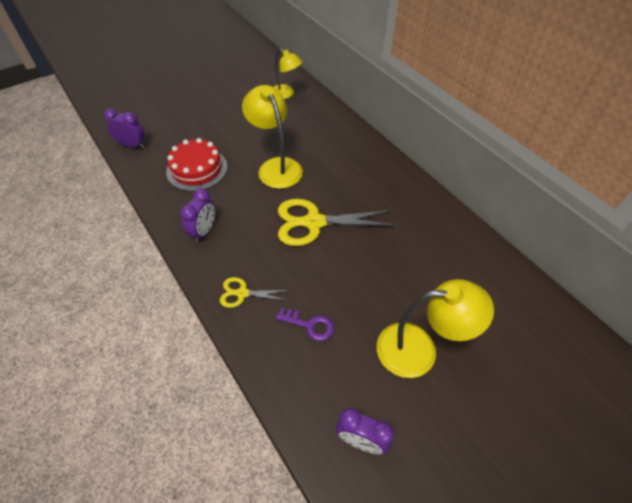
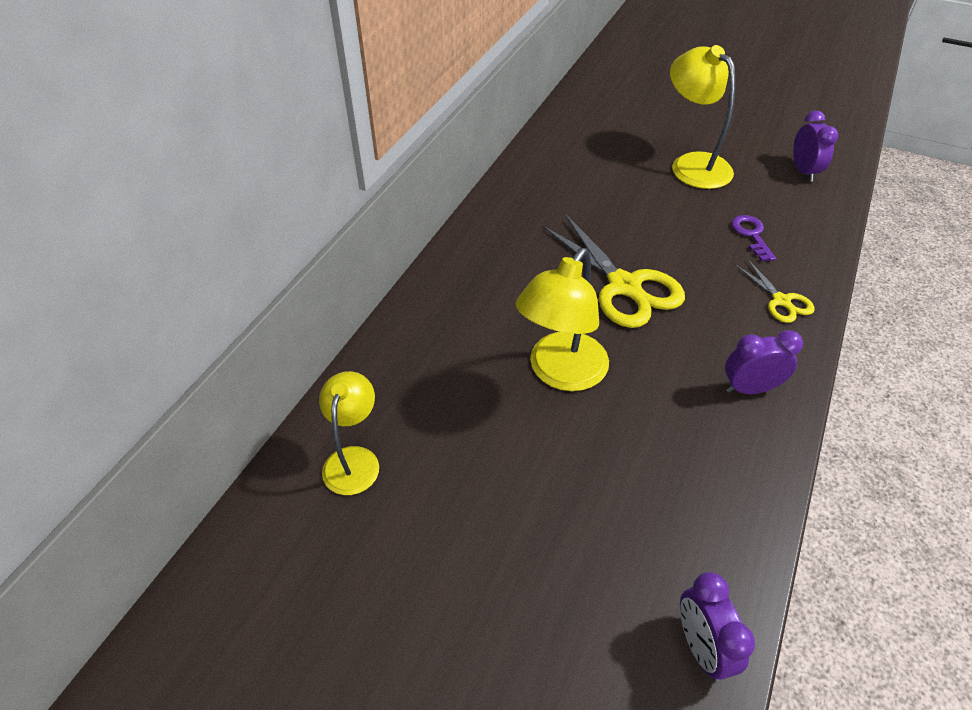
camera: 120 degrees left, 5 degrees down
red cake [166,138,227,191] -> none

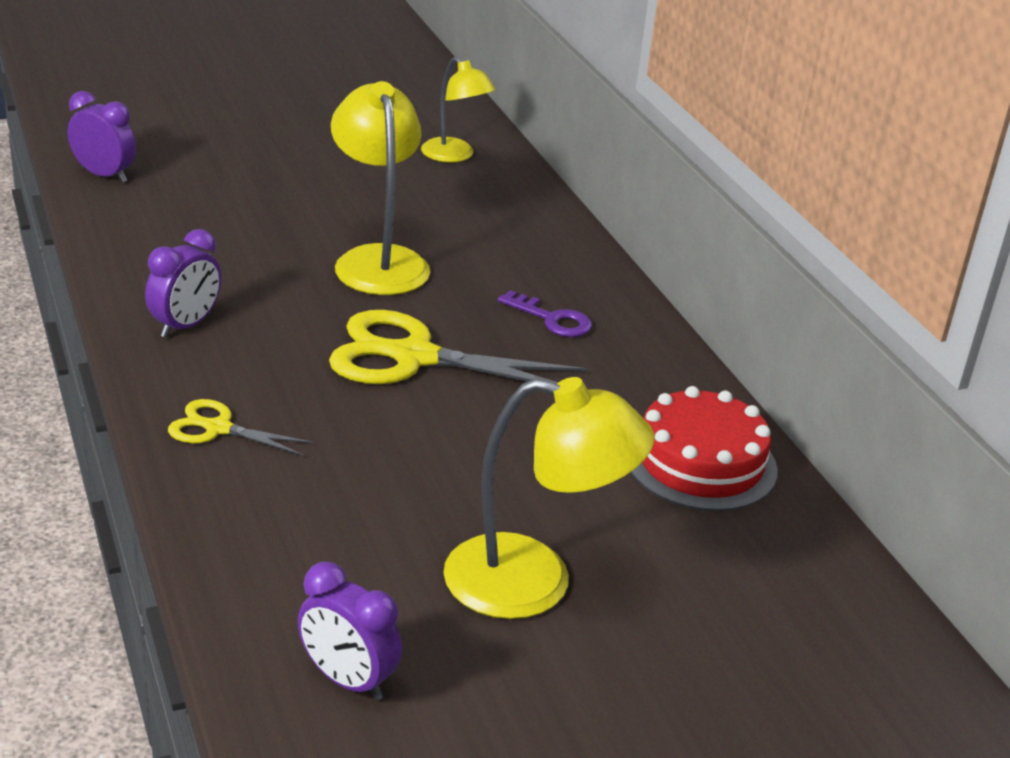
camera: 130 degrees right, 15 degrees down
purple key [731,215,776,261] -> purple key moved to [498,290,592,337]
none -> red cake [630,386,778,511]

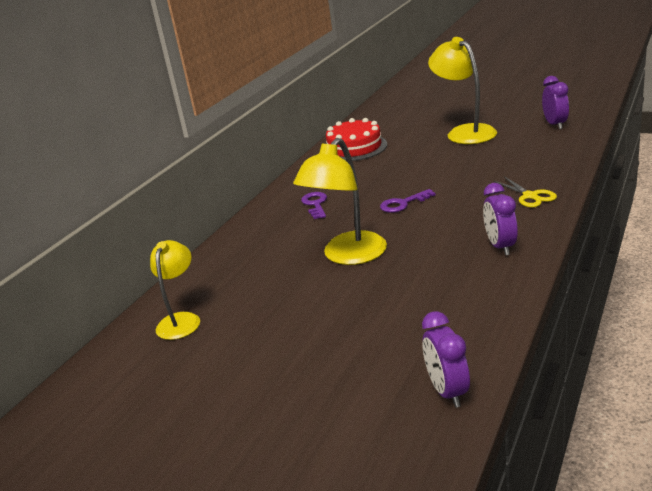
camera: 125 degrees left, 5 degrees down
purple clock [145,229,221,338] -> purple clock turned 90 degrees counterclockwise [483,183,518,256]
yellow scissors [329,310,587,384] -> purple key [380,189,436,213]

